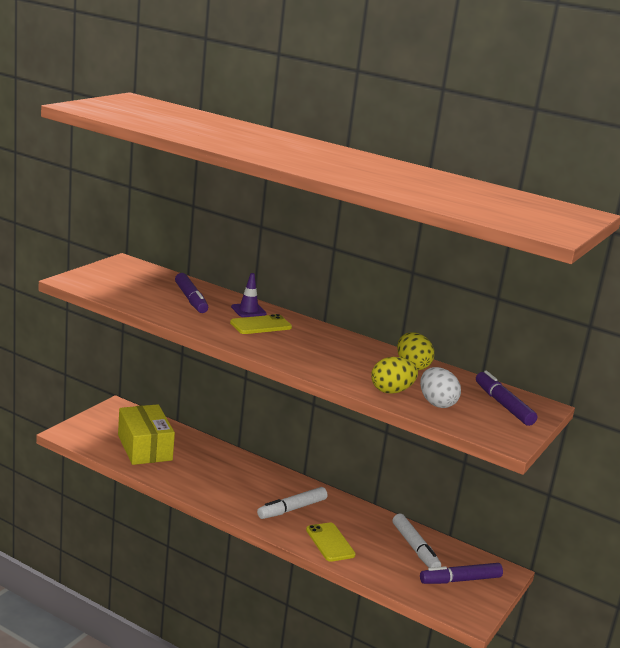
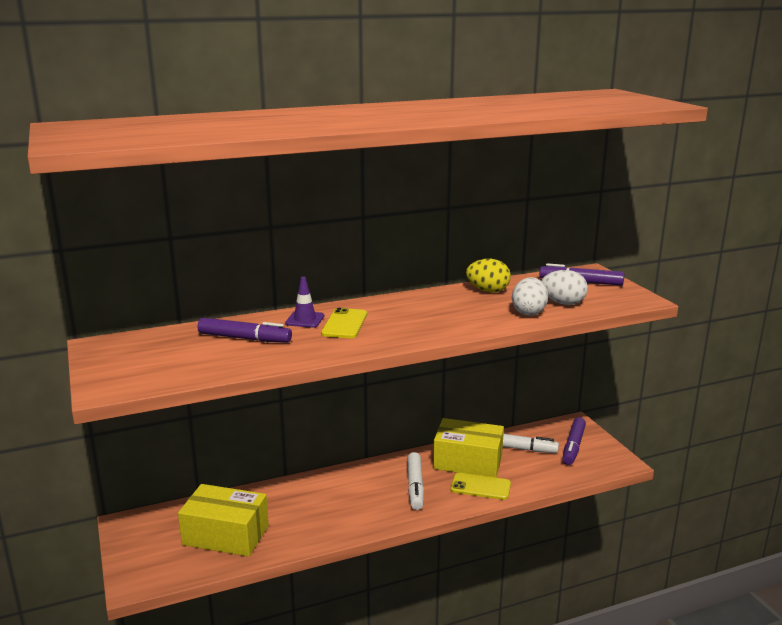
camera: 50 degrees left, 0 degrees up
yellow egg [371,357,418,394] -> white egg [512,277,548,316]
none -> yellow box [433,418,504,478]

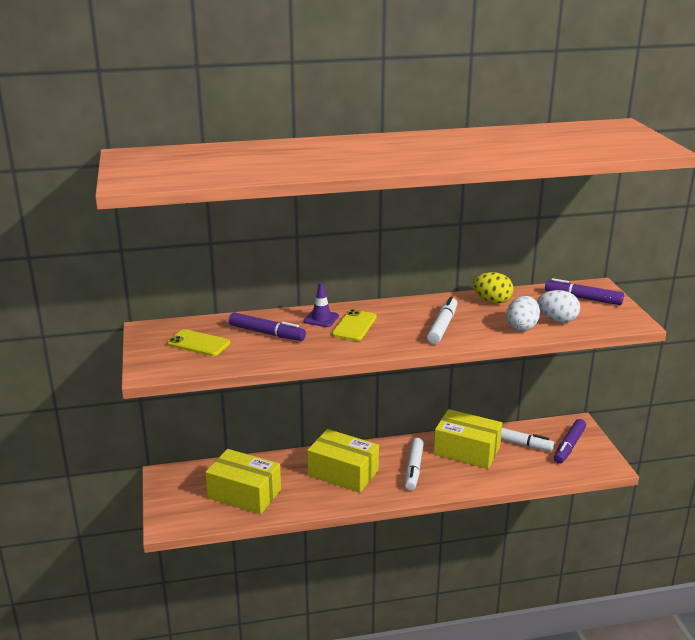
camera: 10 degrees right, 5 degrees up
yellow phone [451,473,511,500] -> yellow phone moved to [167,329,230,356]
none -> yellow box [307,429,379,493]
none -> white marker [427,297,457,344]

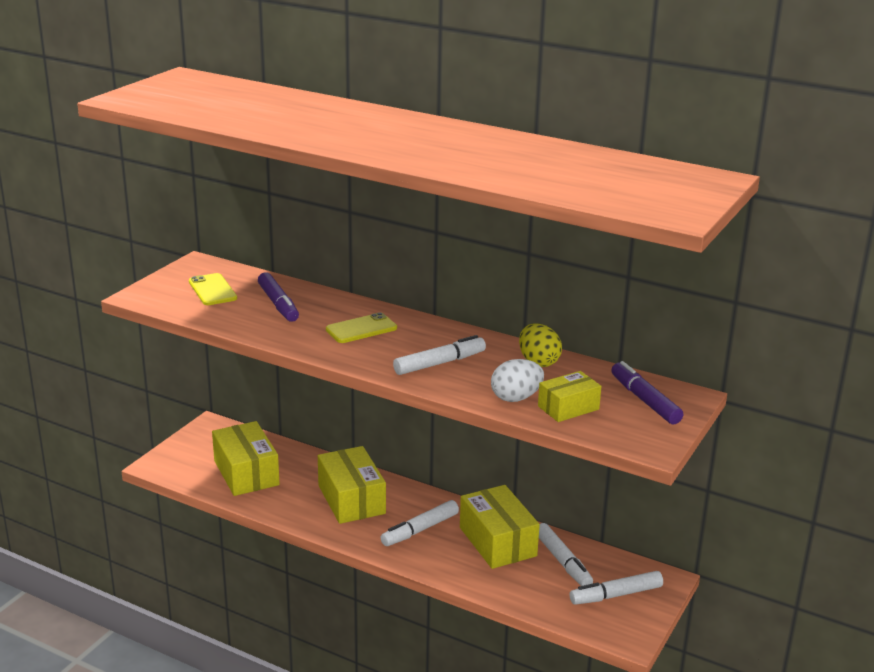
camera: 40 degrees right, 0 degrees up
purple traffic cone [304,282,339,327] -> none
white egg [537,290,580,323] -> yellow box [538,371,601,422]
purple marker [554,419,586,464] -> white marker [570,571,663,605]

